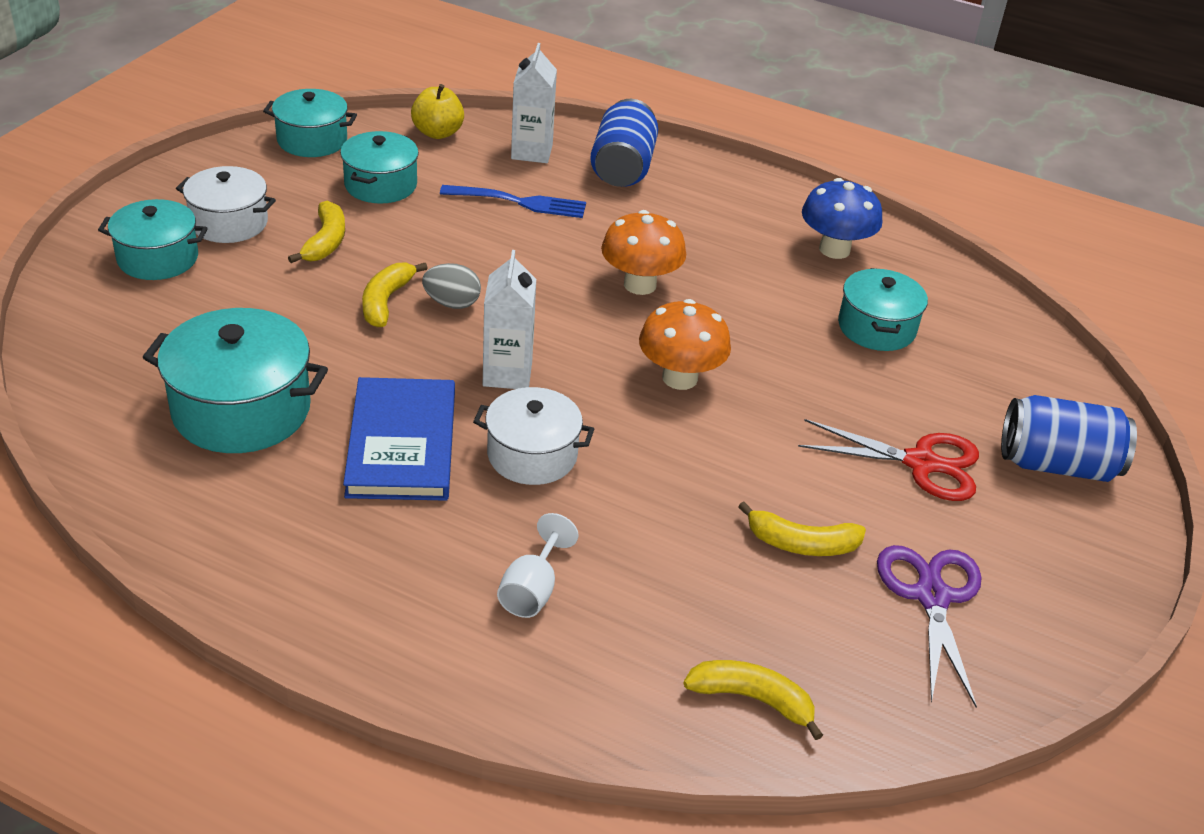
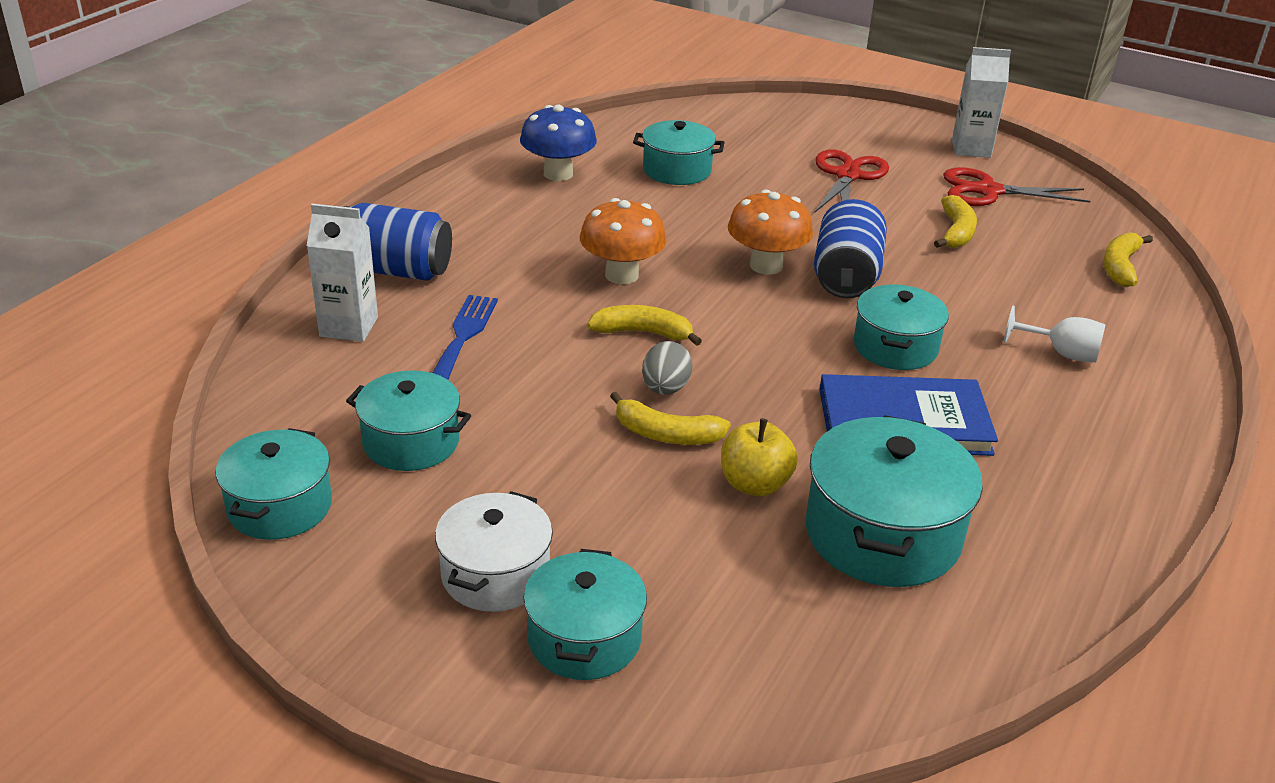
camera: 85 degrees left, 5 degrees down
yellow banana [288,201,345,263] -> yellow banana moved to [587,305,702,346]
yellow apple [411,84,464,139] -> yellow apple moved to [721,418,798,496]
white pot [473,387,594,485] -> turquoise pot [854,284,949,370]
white carton [483,250,536,389] -> white carton moved to [952,47,1011,158]
purple scissors [877,545,981,708] -> red scissors [943,167,1090,206]
blue can [1001,395,1137,482] -> blue can moved to [814,199,887,298]

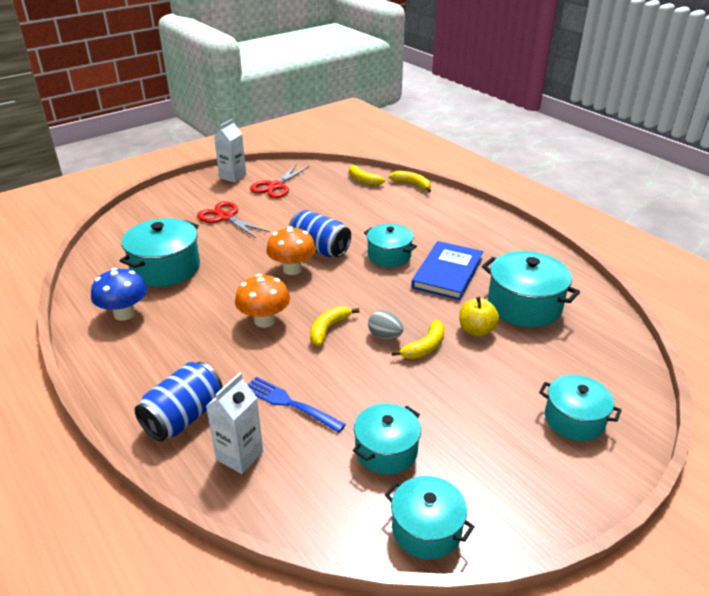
camera: 65 degrees left, 0 degrees up
white pot [435,491,553,612] -> none
turquoise pot [633,120,725,185] -> turquoise pot [120,218,200,287], size x1.52
yellow banana [934,195,977,248] -> yellow banana moved to [389,171,431,192]
white goblet [1004,306,1106,363] -> none

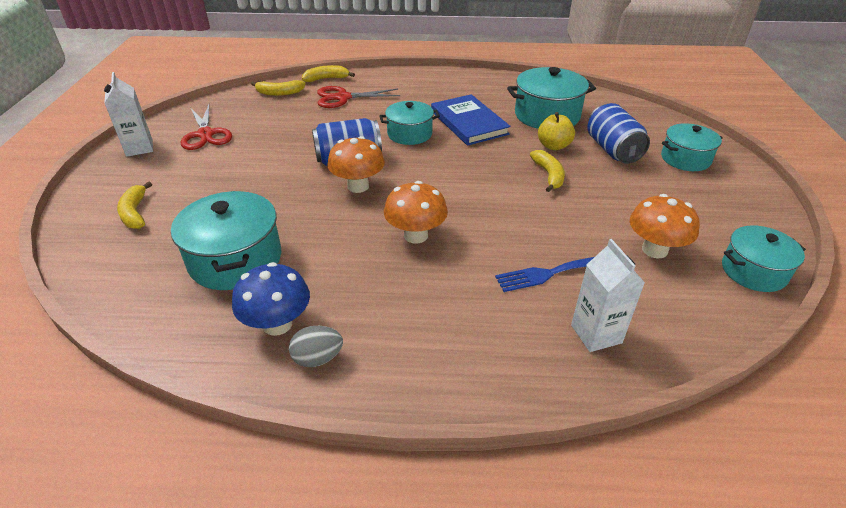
camera: 50 degrees left, 5 degrees up
blue can [135,362,223,441] -> blue can moved to [587,103,650,164]
red scissors [197,201,270,238] -> red scissors moved to [317,86,400,108]
yellow banana [310,306,359,346] -> yellow banana moved to [117,182,152,229]
turquoise pot [353,403,421,475] -> orange mushroom [630,194,700,258]
grey egg [368,310,403,340] -> grey egg moved to [289,326,343,367]

